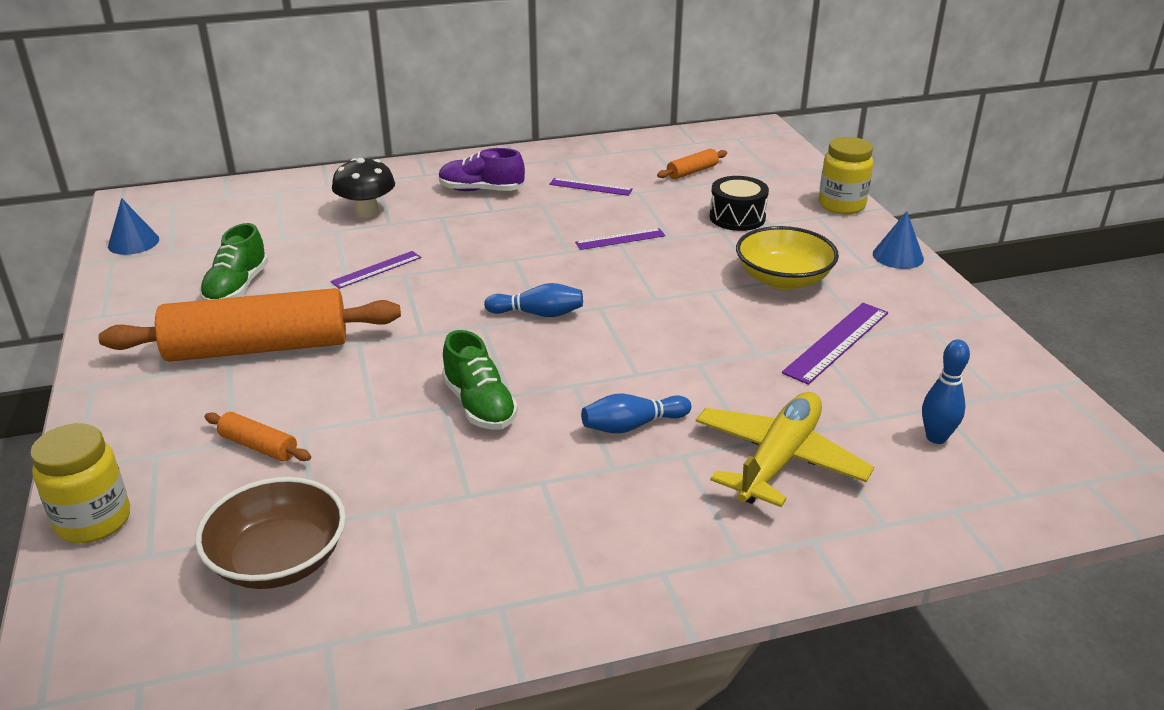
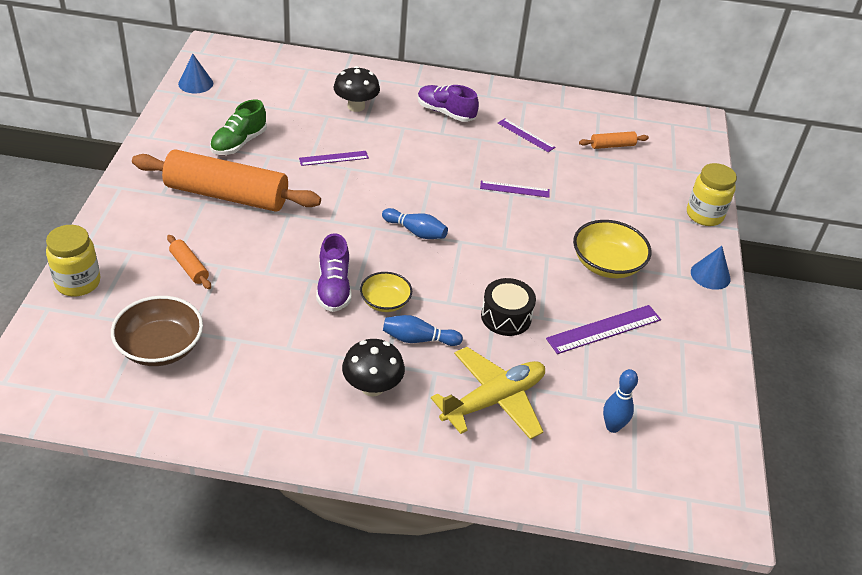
camera: 20 degrees right, 10 degrees up
green shoe [442,330,518,430] -> purple shoe [316,233,352,312]
black drum [710,176,769,231] -> black drum moved to [481,278,536,336]
none -> black mushroom [342,339,405,397]
none -> yellow bowl [360,272,412,312]

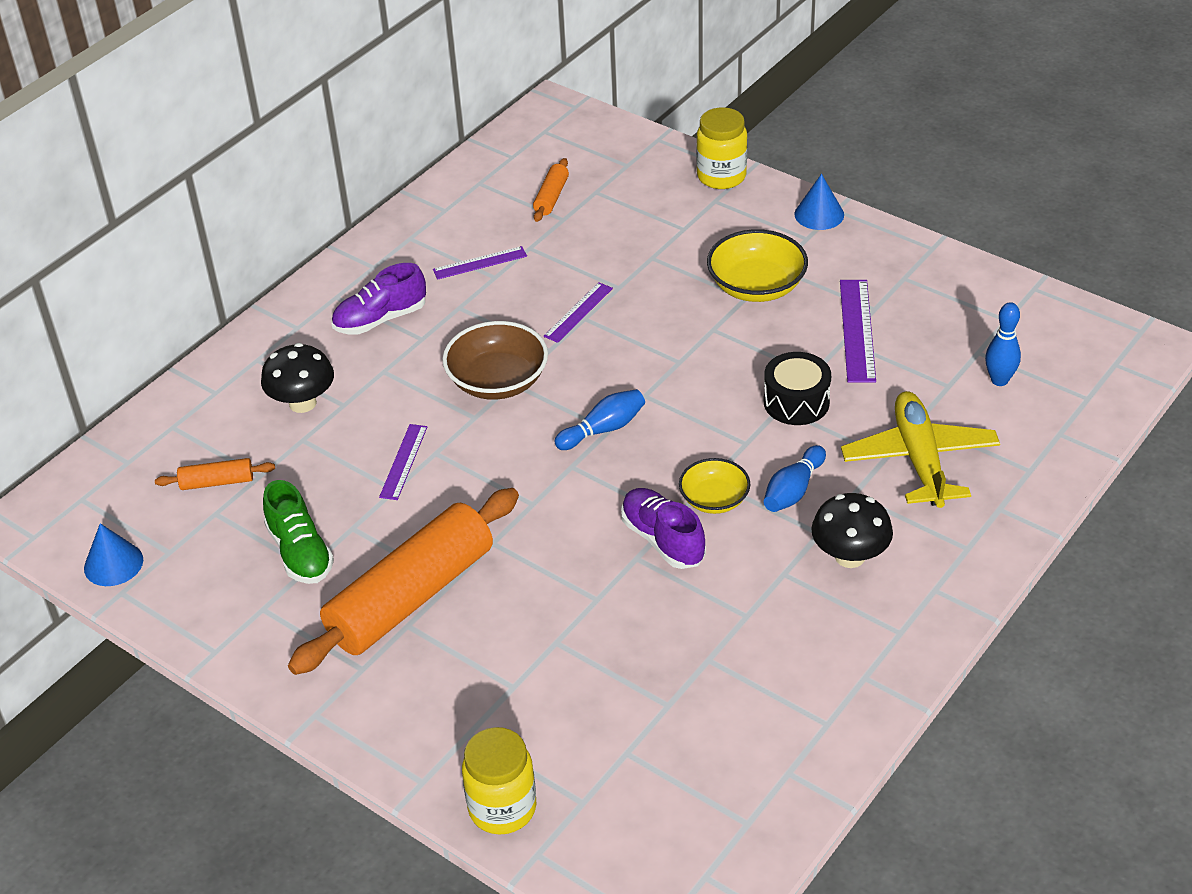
camera: 55 degrees left, 0 degrees up
brown bowl [111,296,203,366] -> brown bowl moved to [442,321,548,400]
orange rolling pin [167,235,211,289] -> orange rolling pin moved to [155,458,275,490]
purple shoe [316,233,352,312] -> purple shoe turned 150 degrees counterclockwise [621,488,706,569]

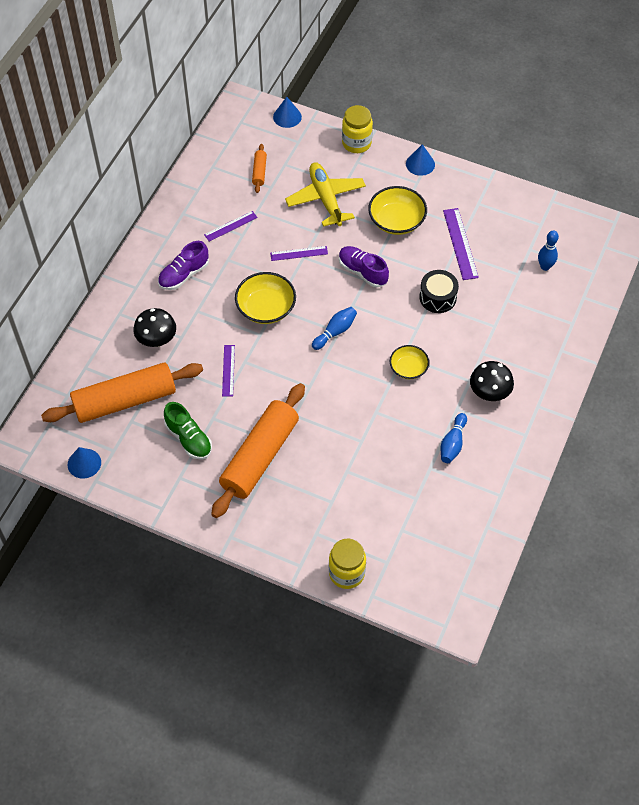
camera: 15 degrees left, 15 degrees up
orange rolling pin [155,458,275,490] -> orange rolling pin [41,363,203,423], size x2.40
brown bowl [442,321,548,400] -> yellow bowl [235,272,296,324]
purple ruler [543,282,613,343] -> purple ruler turned 60 degrees clockwise [270,246,328,261]
purple shoe [621,488,706,569] -> purple shoe moved to [339,246,389,288]
blue bowling pin [764,445,826,512] -> blue bowling pin moved to [441,413,467,463]
yellow plane [841,391,1000,508] -> yellow plane moved to [285,162,366,227]
none -> blue cone [273,97,302,128]

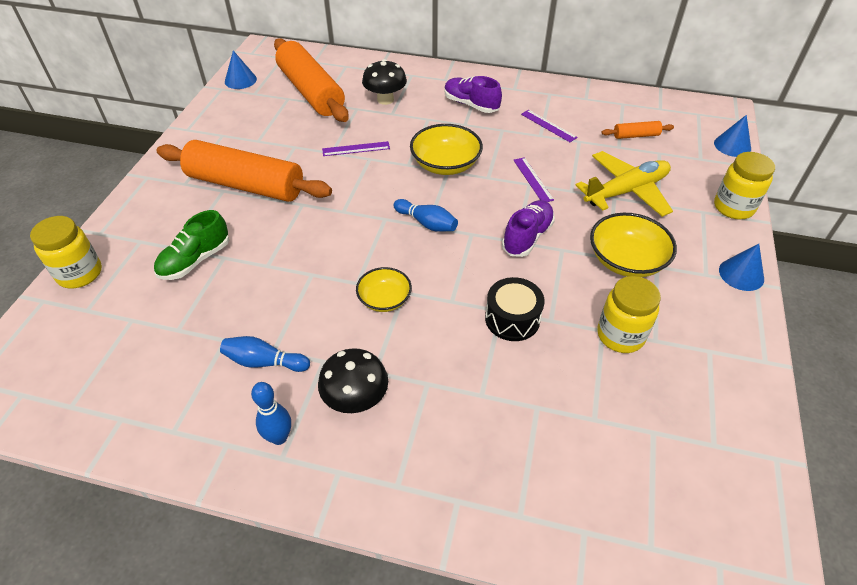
camera: 80 degrees right, 10 degrees down
green shoe [164,402,212,460] -> green shoe moved to [154,210,229,280]
purple ruler [443,208,479,280] -> yellow jar [597,276,661,353]
blue bowling pin [538,230,559,271] -> blue bowling pin moved to [251,382,291,445]

